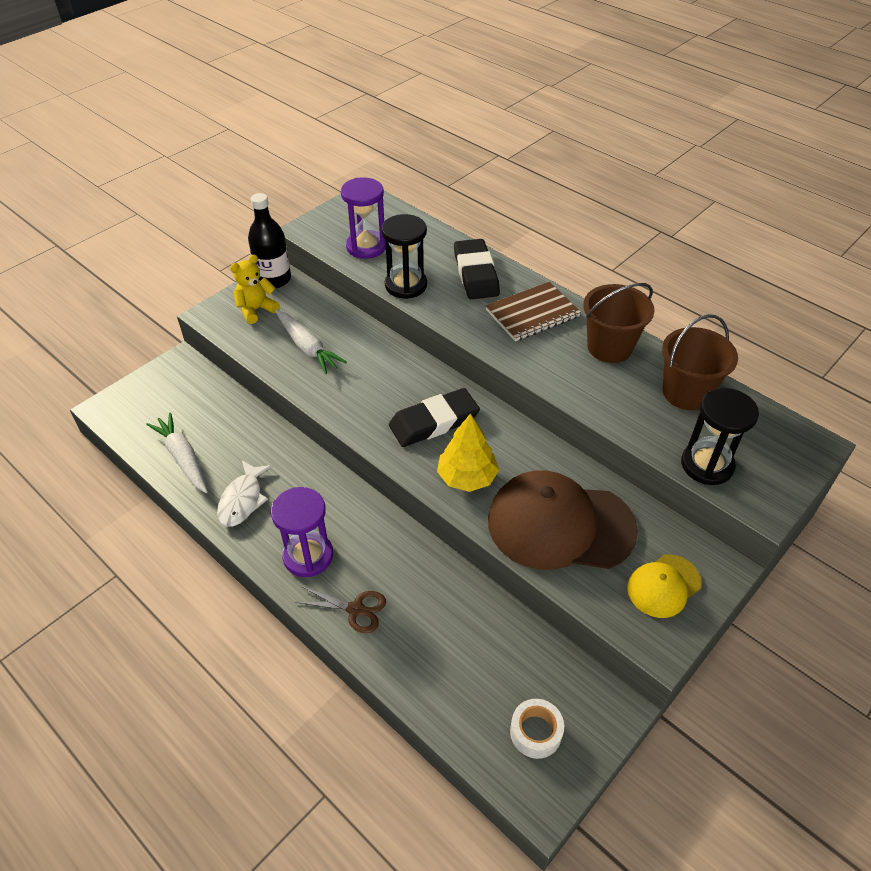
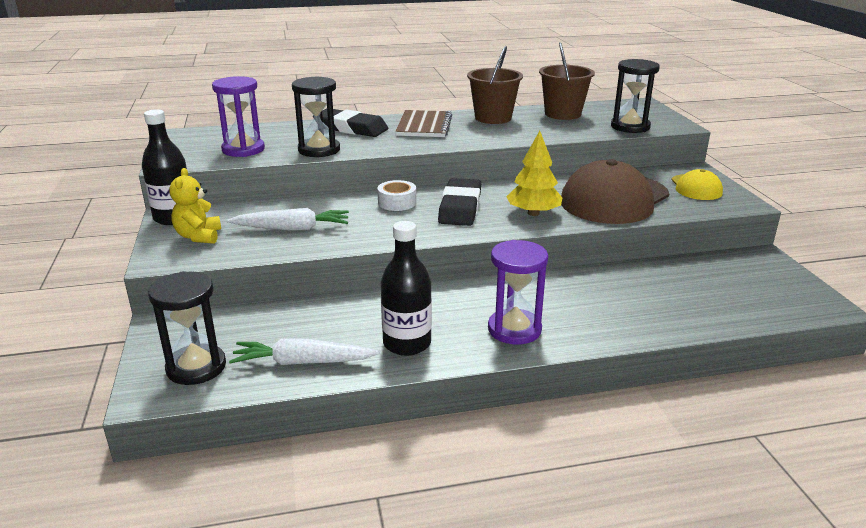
camera: 55 degrees left, 20 degrees down
white fish [217,460,272,527] -> black bottle [381,221,432,356]
brown scissors [295,586,386,633] -> none
white tape [510,699,564,759] -> white tape moved to [377,180,416,211]
none -> black hourglass [148,271,226,385]

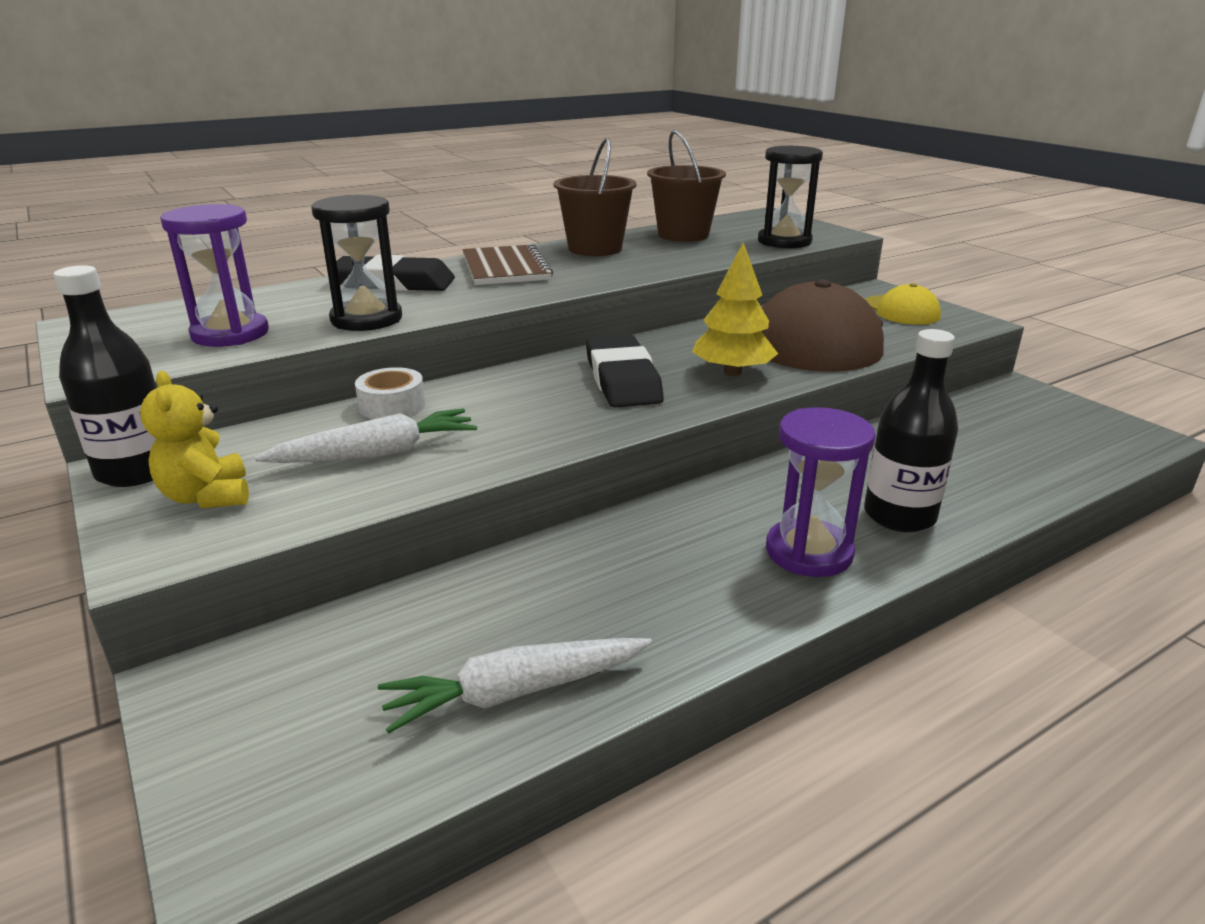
camera: 20 degrees left, 0 degrees up
black hourglass [148,271,226,385] -> none
white tape [377,180,416,211] -> white tape moved to [355,367,425,419]
black bottle [381,221,432,356] -> black bottle moved to [864,329,958,532]

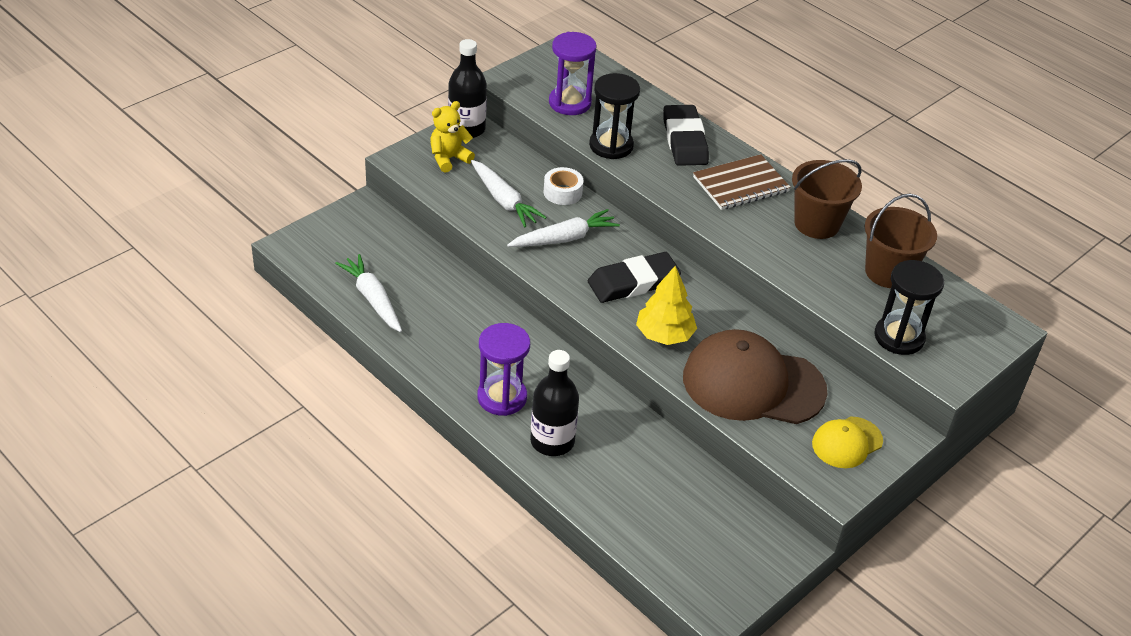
camera: 75 degrees right, 15 degrees up
none -> white carrot [507,209,620,247]

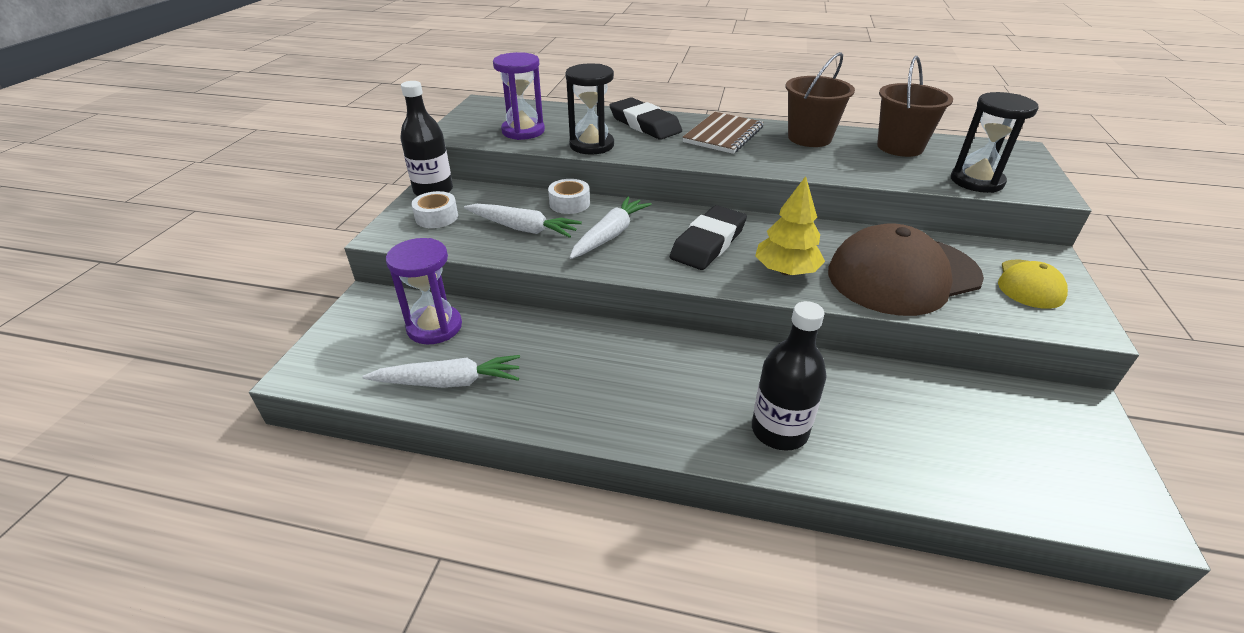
camera: 30 degrees left, 5 degrees down
white carrot [335,254,402,332] -> white carrot turned 150 degrees clockwise [362,355,520,388]
yellow teddy bear [430,101,475,173] -> white tape [411,191,458,228]
purple hourglass [477,323,530,416] -> purple hourglass moved to [386,238,462,345]

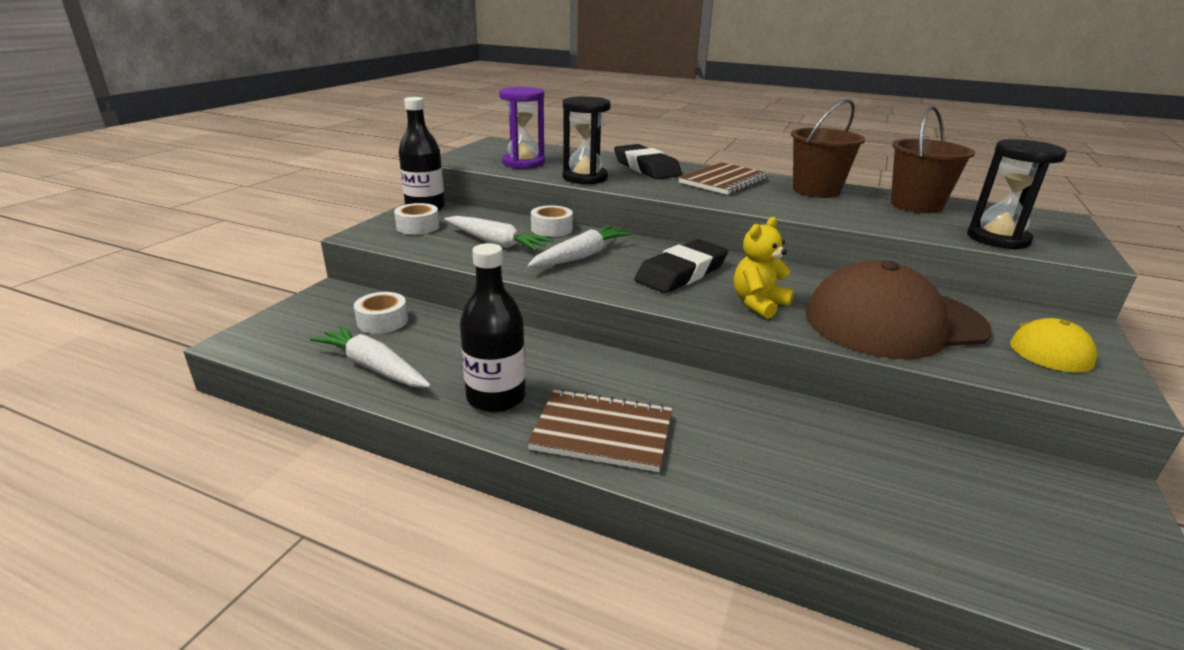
camera: 10 degrees right, 10 degrees down
white carrot [362,355,520,388] -> white carrot turned 150 degrees counterclockwise [310,325,431,388]
purple hourglass [386,238,462,345] -> white tape [354,292,408,334]
black bottle [752,301,827,451] -> black bottle moved to [460,243,526,412]
yellow tree [755,176,825,275] -> yellow teddy bear [734,217,794,319]
none -> brown notebook [527,389,672,472]

